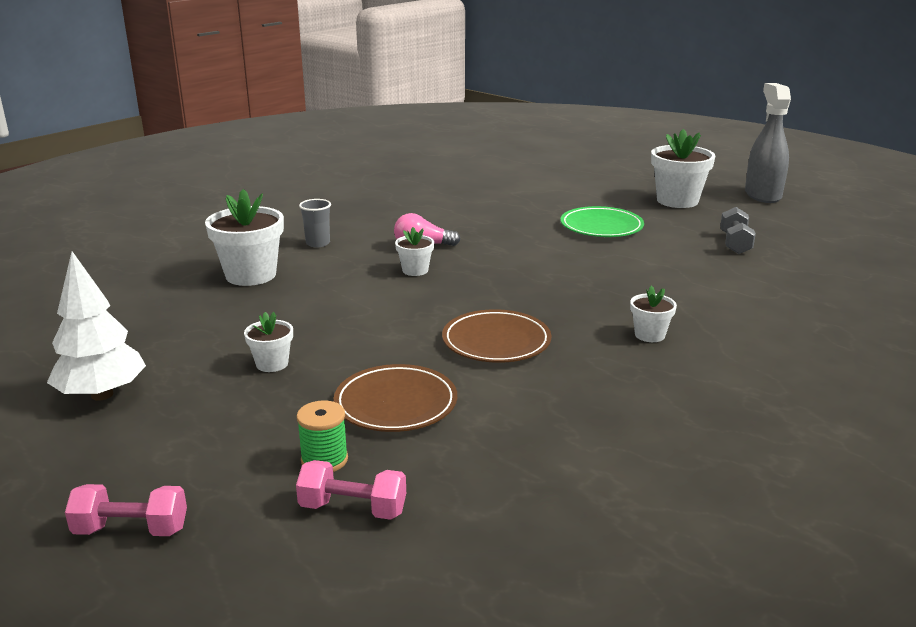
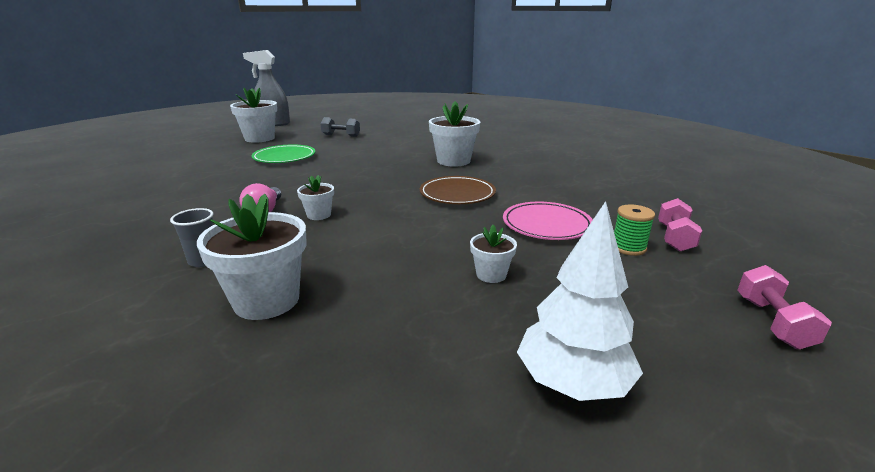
camera: 85 degrees left, 0 degrees up
brown plate [334,364,457,432] -> pink plate [503,201,593,240]
white flower pot [630,285,677,342] -> white flower pot [429,101,480,166], size x1.91

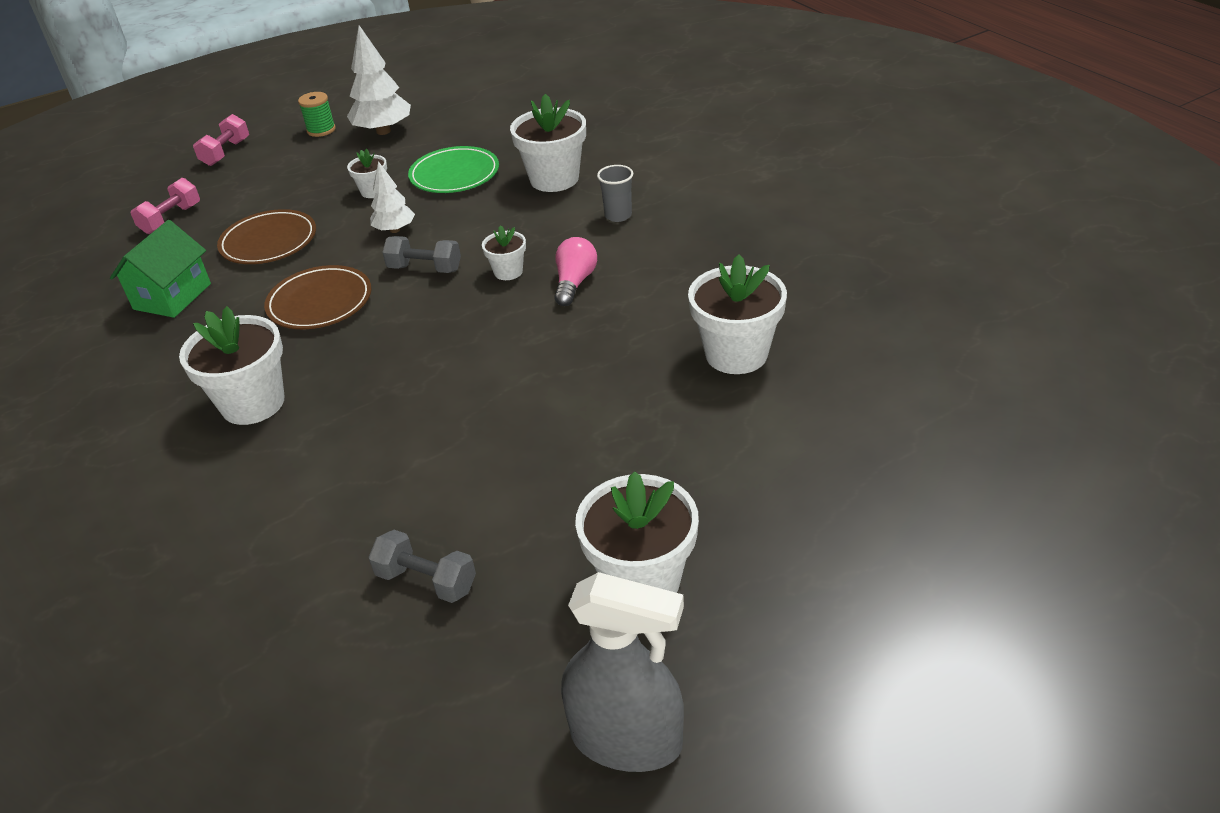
camera: 165 degrees left, 15 degrees up
green plate [251,144,316,163] -> green plate moved to [408,146,499,193]
pink plate [503,201,593,240] -> brown plate [217,209,316,264]
green spool [614,204,655,256] -> green spool moved to [298,92,336,137]
none -> green house [110,220,211,318]
none -> white tree [370,161,415,233]
none -> grey dumbbell [382,236,461,273]
none -> white flower pot [688,254,787,374]

